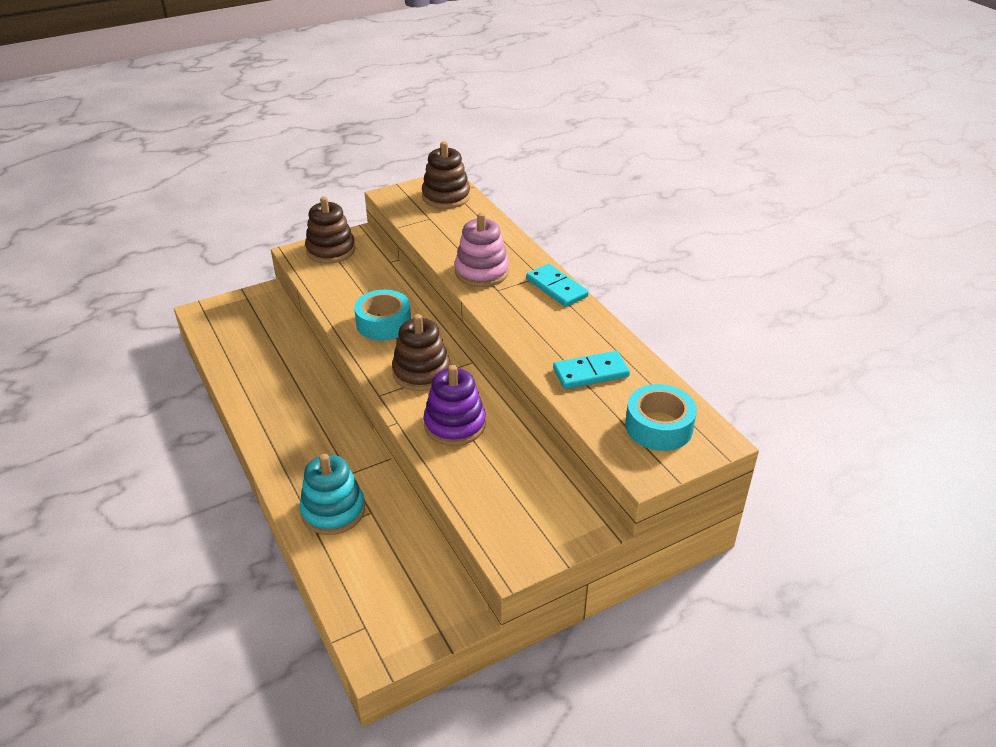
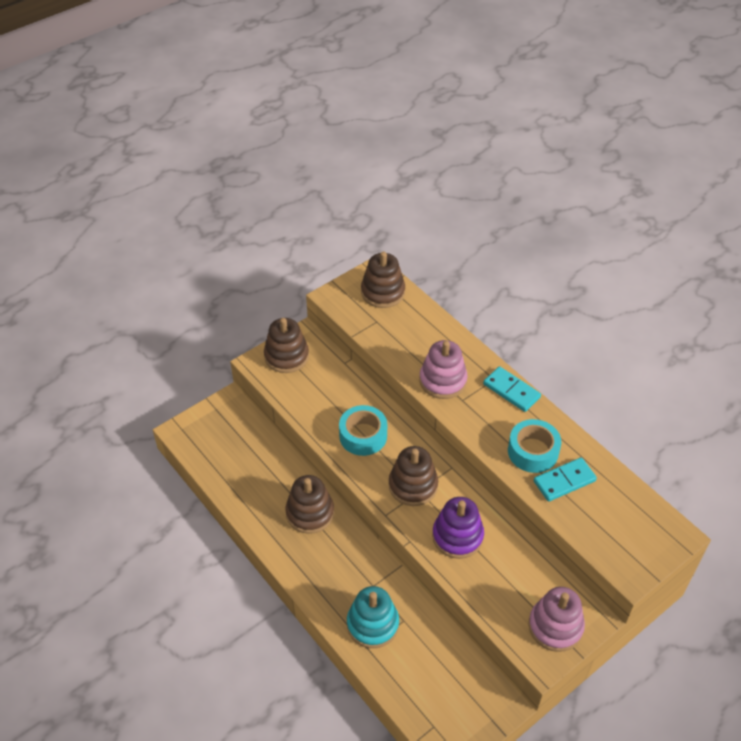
camera: 10 degrees left, 10 degrees up
turquoise tape [625,384,697,451] -> turquoise tape moved to [508,419,561,473]
none -> brown stacking toy [286,475,334,534]
none -> pink stacking toy [528,587,585,652]

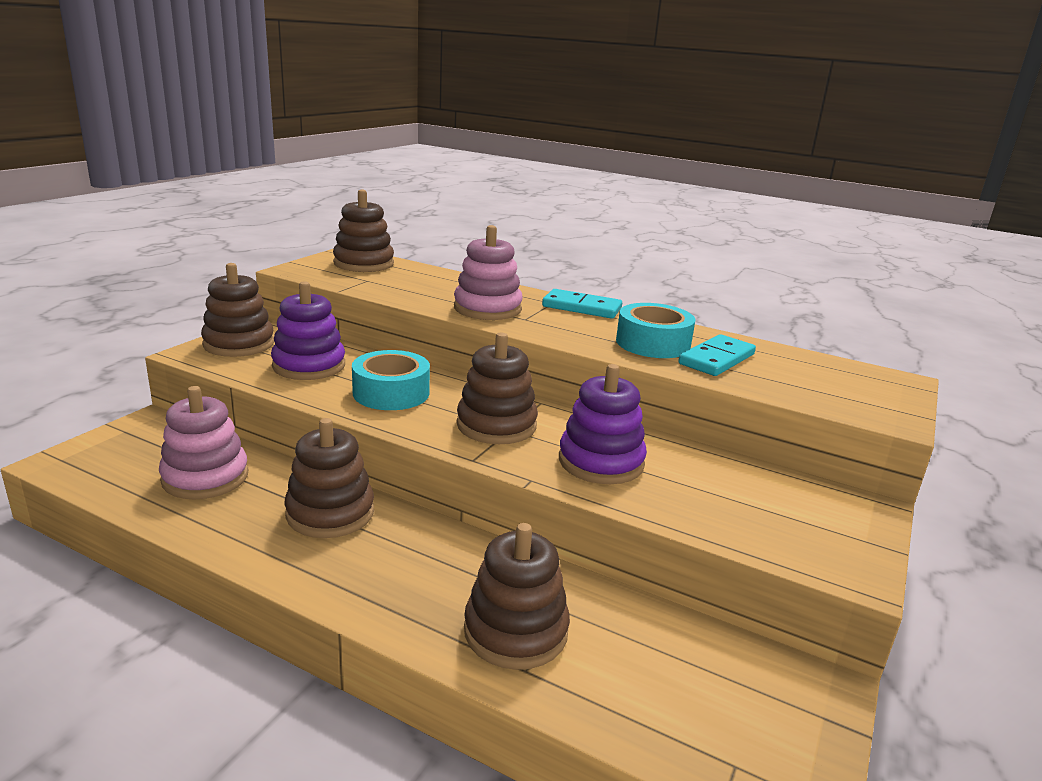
camera: 25 degrees left, 25 degrees down
turquoise stacking toy [347,586,399,648] -> brown stacking toy [464,523,570,670]
pink stacking toy [528,587,585,652] -> pink stacking toy moved to [159,386,248,499]
none -> purple stacking toy [271,281,345,380]

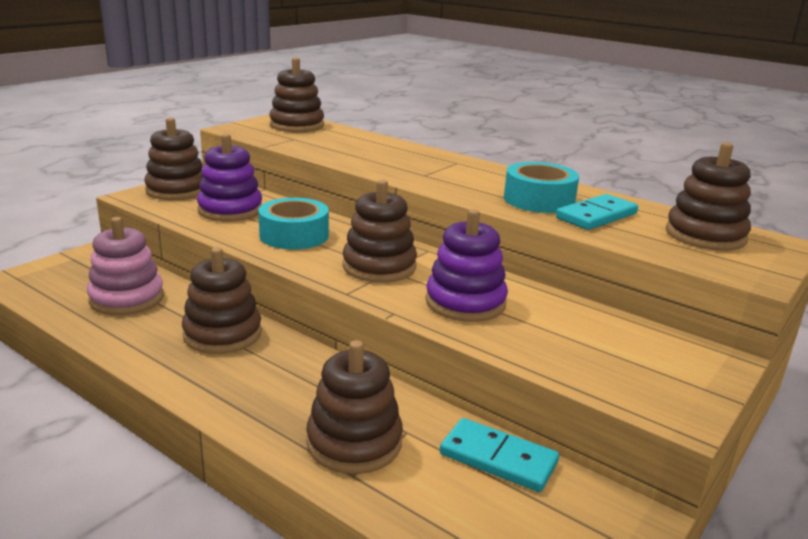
camera: 10 degrees right, 0 degrees up
pink stacking toy [454,225,523,320] -> none
turquoise domino [542,289,622,319] -> turquoise domino moved to [440,418,559,492]
none -> brown stacking toy [666,142,751,251]

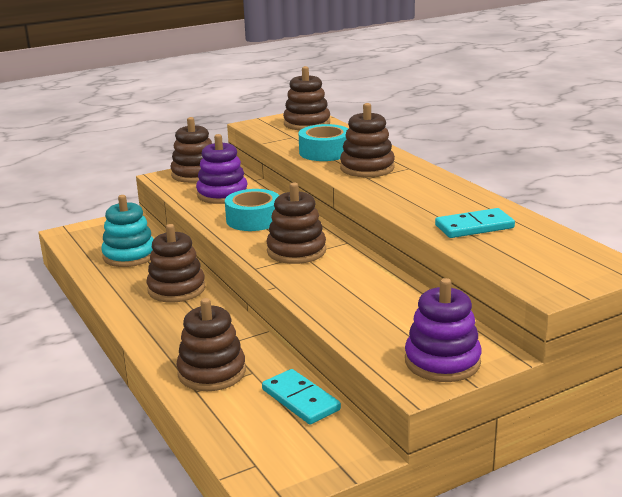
camera: 25 degrees right, 0 degrees up
pink stacking toy [87,217,164,315] -> turquoise stacking toy [101,195,154,267]
purple stacking toy [426,209,508,322] -> purple stacking toy moved to [405,278,482,382]
turquoise tape [504,162,579,213] -> turquoise tape moved to [299,124,348,161]
brown stacking toy [666,142,751,251] -> brown stacking toy moved to [340,103,395,177]

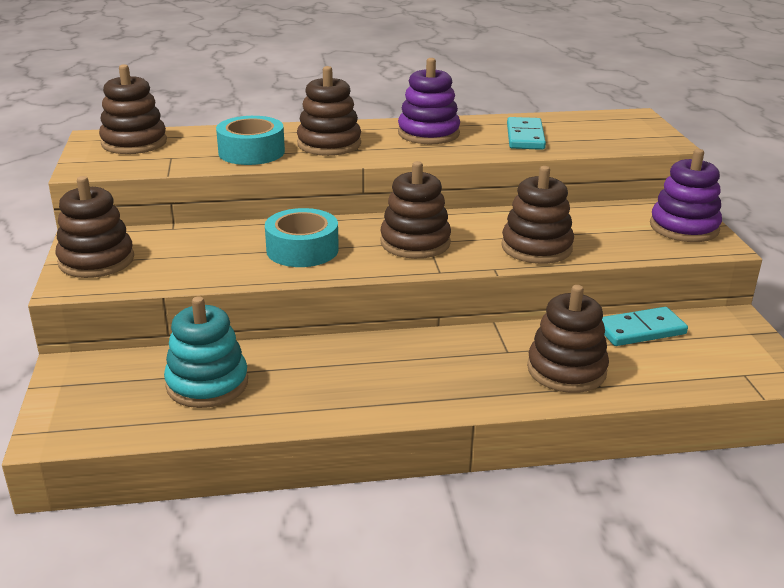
camera: 70 degrees left, 5 degrees up
brown stacking toy [146,224,205,302] -> brown stacking toy moved to [501,166,574,264]
purple stacking toy [196,134,248,204] -> purple stacking toy moved to [398,58,460,144]

